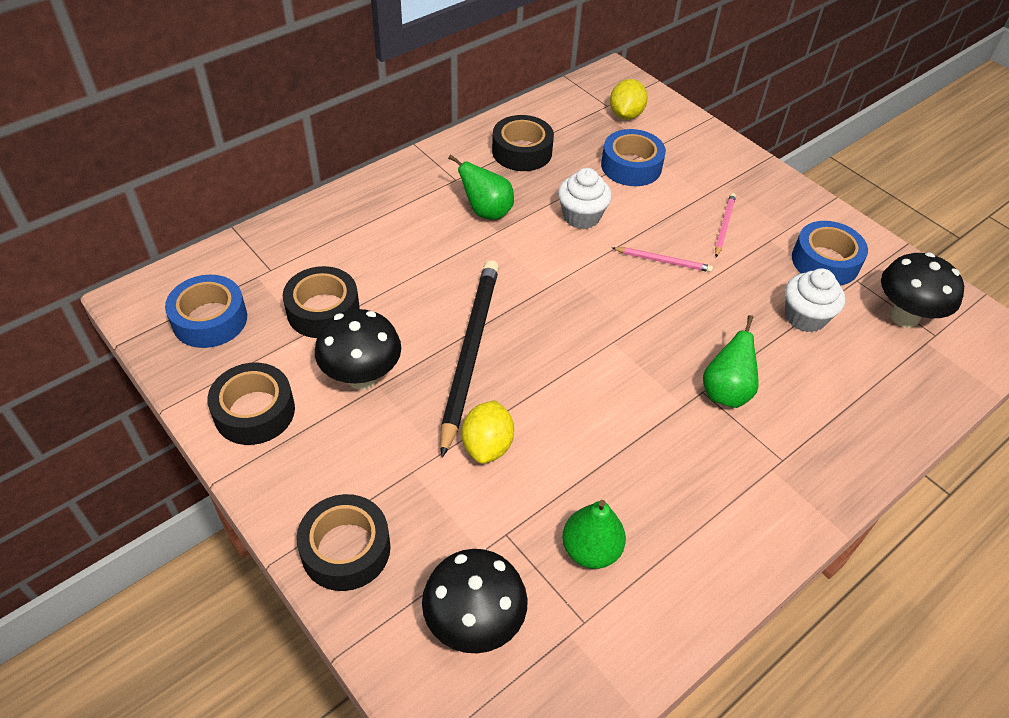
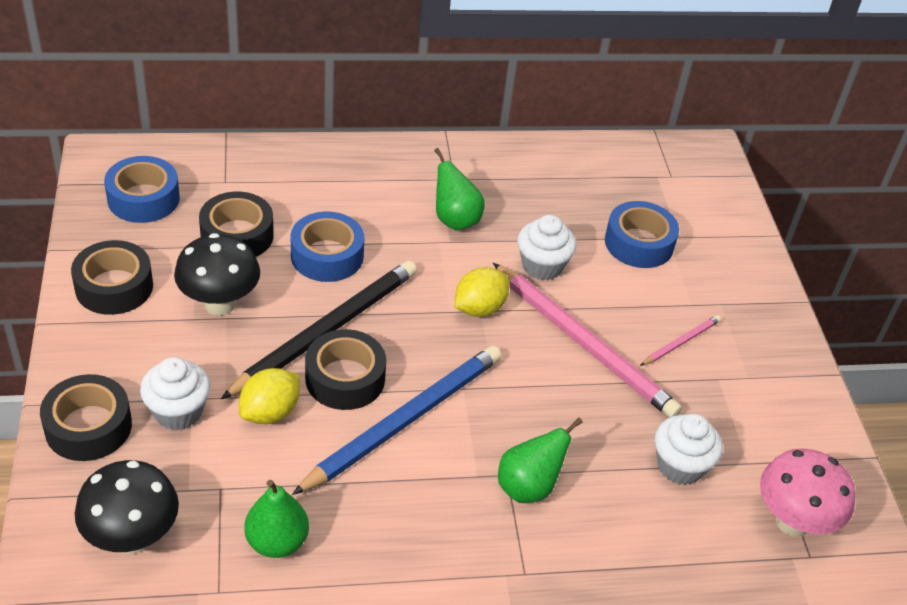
camera: 30 degrees right, 5 degrees down
black tape [492,115,554,171] -> black tape moved to [305,329,386,410]
yellow lemon [610,79,648,120] -> yellow lemon moved to [455,267,509,317]
pink pencil [612,247,713,272] -> pink pencil [493,263,682,418], size x2.22
blue tape [792,221,868,286] -> blue tape moved to [290,212,364,282]
black mushroom [881,253,964,328] -> pink mushroom [760,449,856,537]
none -> white cupcake [140,357,210,430]
none -> blue pencil [292,346,502,495]

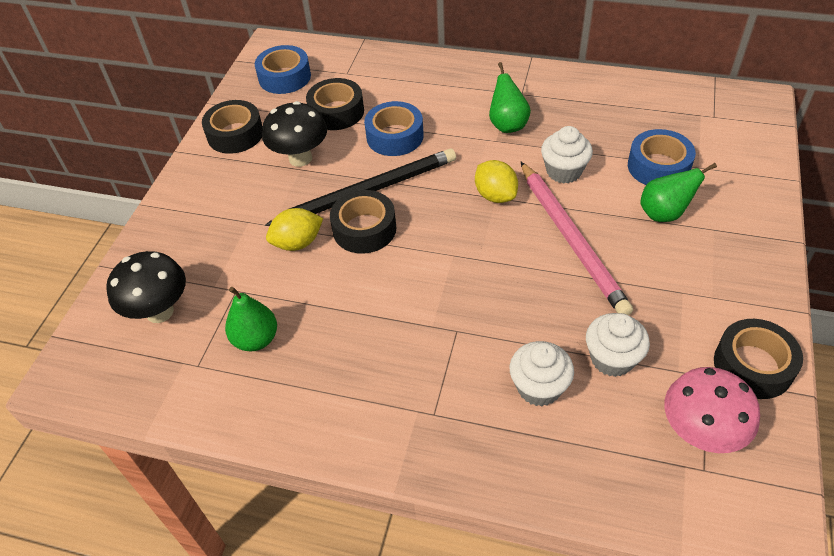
camera: 30 degrees right, 5 degrees up
black tape [40,374,132,461] -> black tape moved to [714,319,803,399]
white cupcake [140,357,210,430] -> white cupcake moved to [510,341,574,407]
blue pencil [292,346,502,495] -> none
yellow lemon [455,267,509,317] -> yellow lemon turned 75 degrees clockwise [475,160,518,203]
green pear [498,418,583,503] -> green pear moved to [640,163,717,222]
pink pencil [640,315,721,366] -> none

